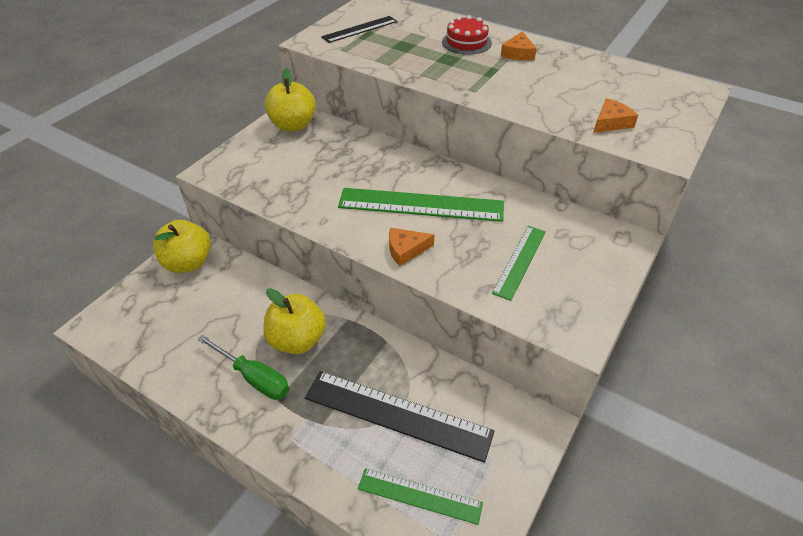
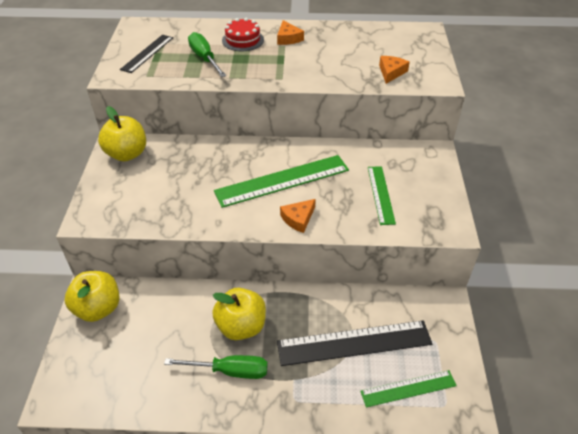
camera: 30 degrees left, 0 degrees up
none -> green screwdriver [188,32,226,77]

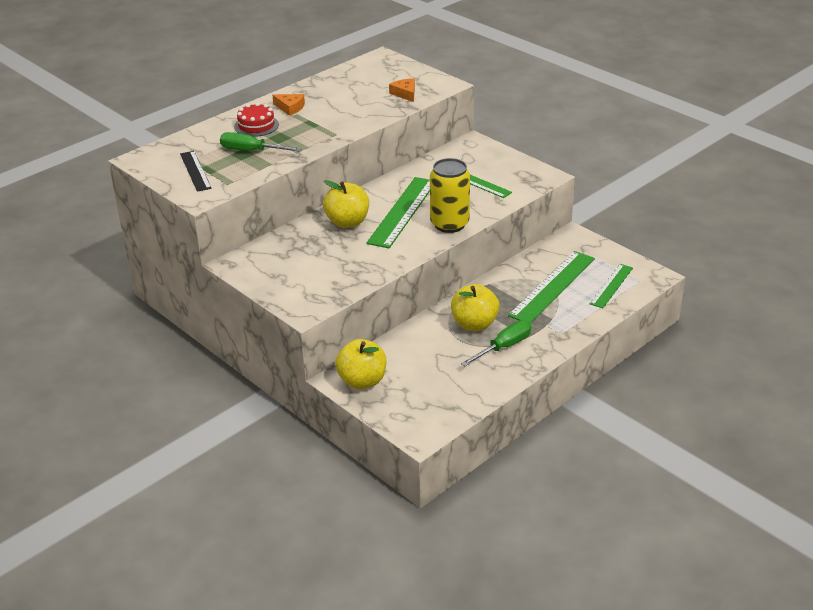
camera: 45 degrees left, 10 degrees down
yellow apple [98,106,146,161] -> yellow apple moved to [323,180,369,228]
black ruler [277,320,432,366] -> green ruler [508,251,595,324]
orange cheese [280,199,316,233] -> yellow can [430,158,470,233]

